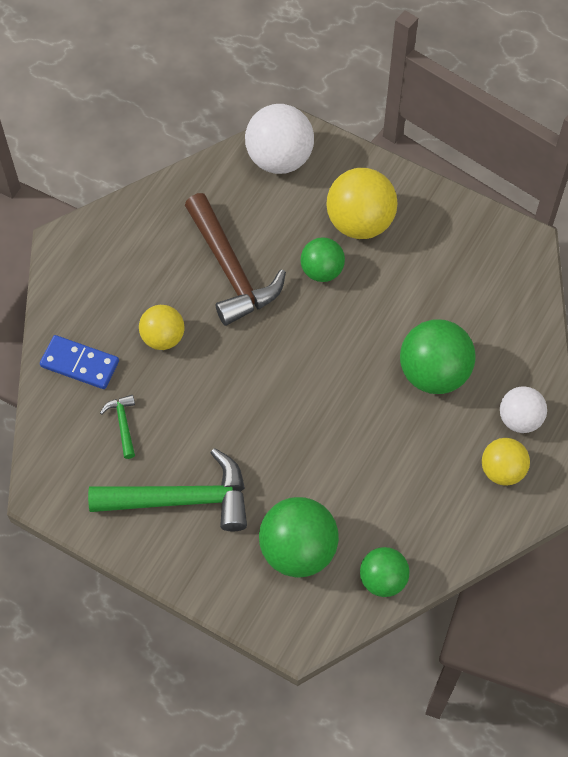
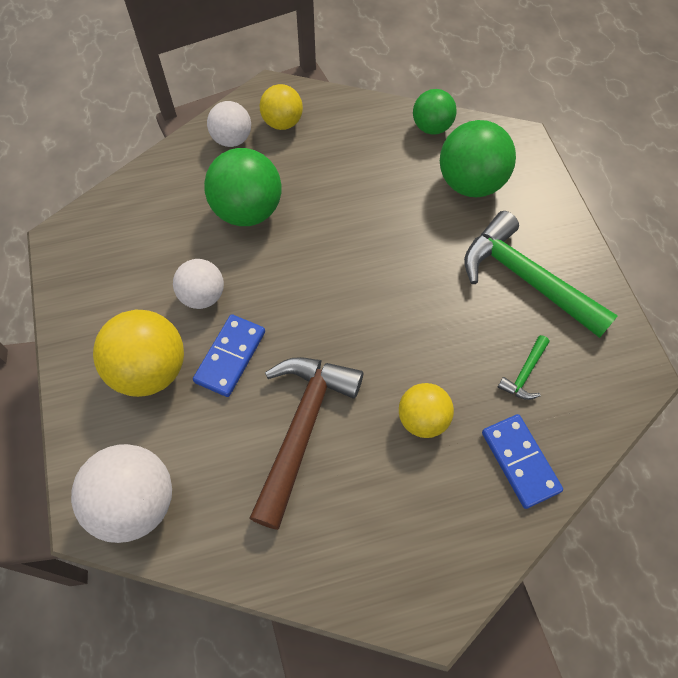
camera: 135 degrees left, 0 degrees up
green ball [301,237,345,282] -> blue domino [193,314,265,397]
none -> white ball [173,259,224,309]

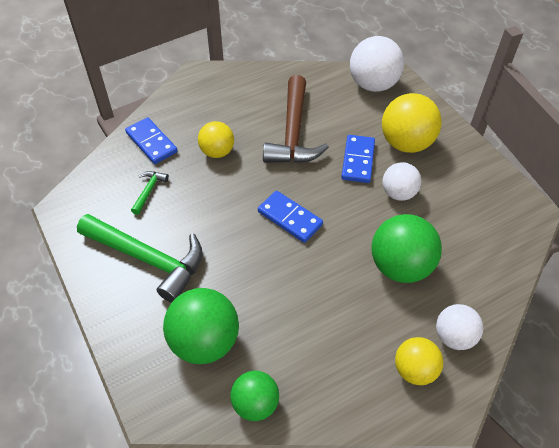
camera: 165 degrees right, 10 degrees down
none -> blue domino [258,191,323,243]

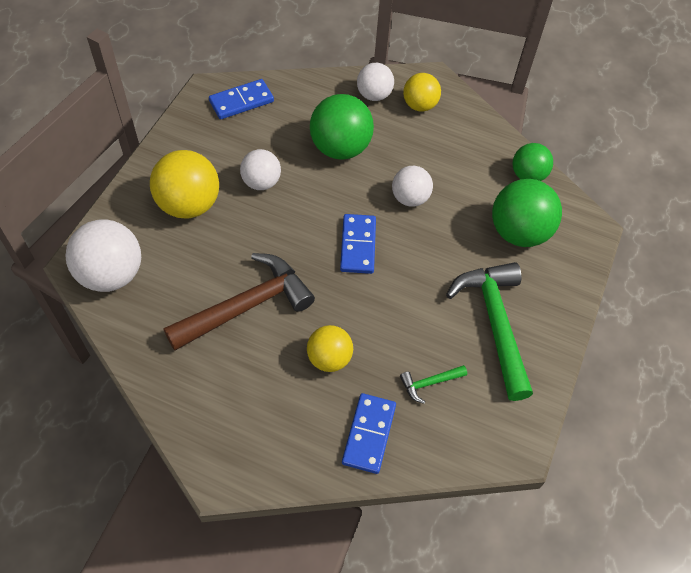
camera: 130 degrees left, 5 degrees up
blue domino [341,135,375,183] -> blue domino moved to [209,79,274,120]
none -> white ball [392,166,433,207]

